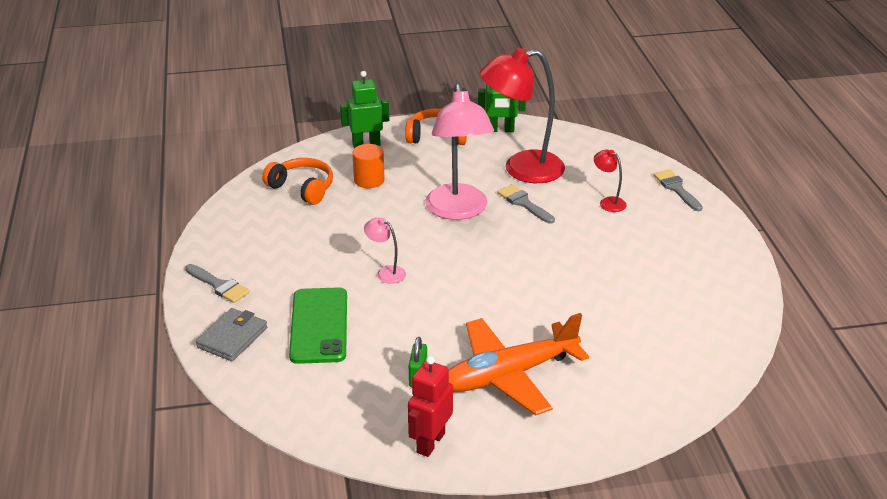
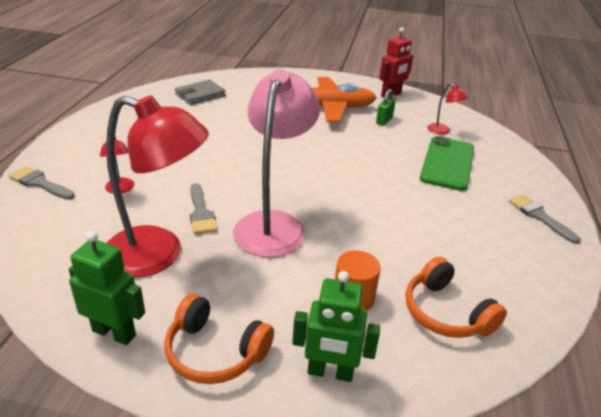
camera: 160 degrees left, 0 degrees up
grey wallet [196,308,267,361] -> grey wallet moved to [175,80,226,105]
pink lamp [364,218,406,284] -> none
grey brush [653,169,703,211] -> grey brush turned 120 degrees clockwise [9,166,75,200]
none -> red lamp [428,83,469,135]

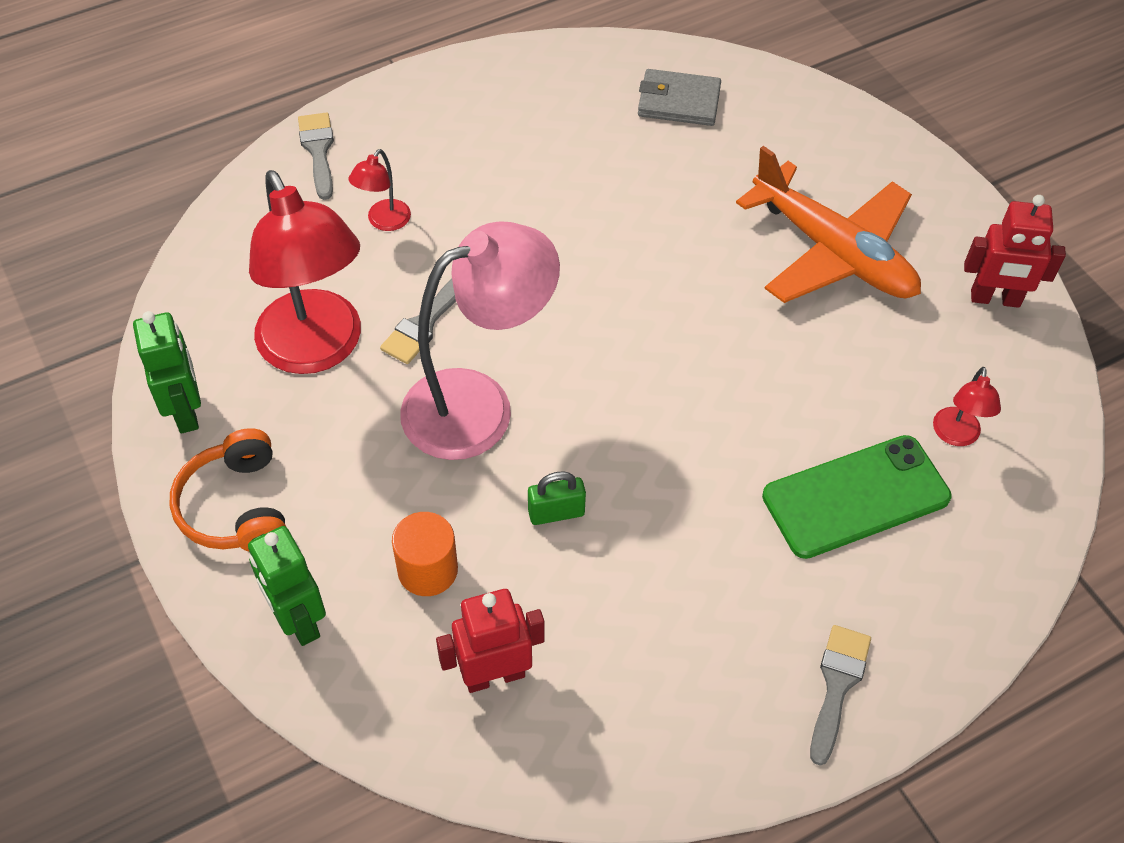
camera: 50 degrees right, 20 degrees up
green padlock [376,89,396,126] -> green padlock moved to [528,471,586,525]
orange headphones [406,257,507,338] -> red robot [436,589,544,693]

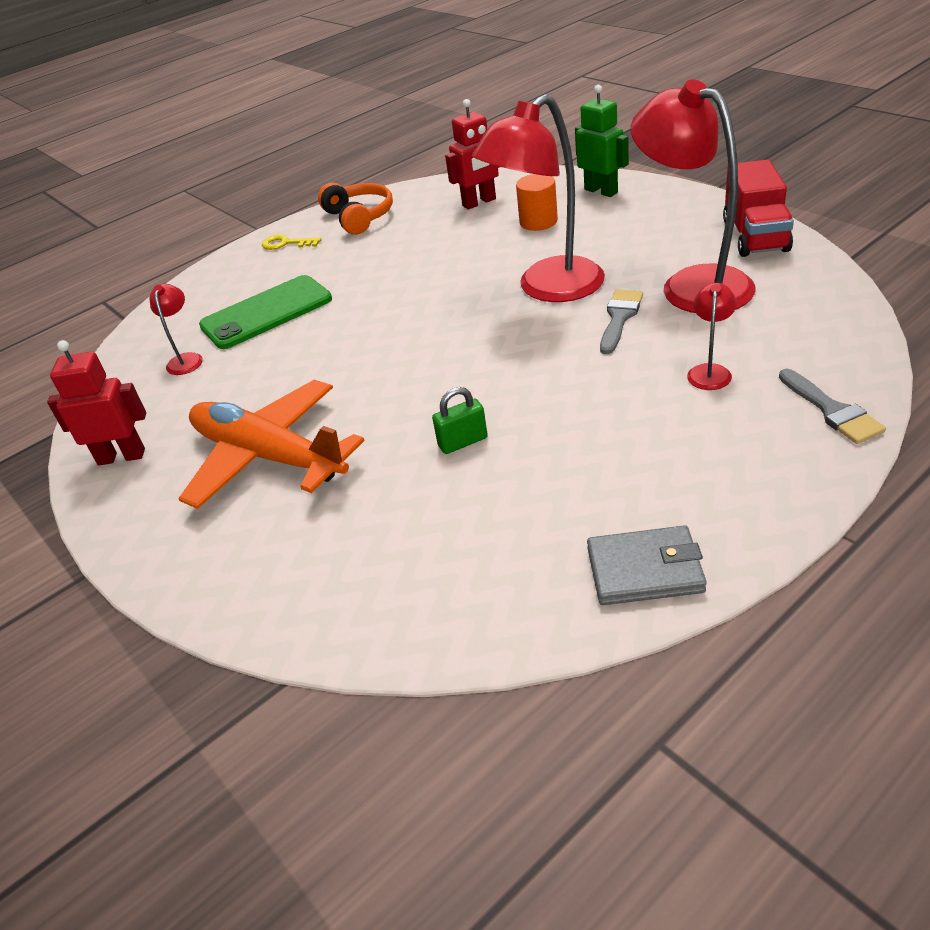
camera: 175 degrees right, 15 degrees down
green robot [133,311,201,433] -> red truck [723,159,794,257]
orange headphones [170,428,287,552] -> orange headphones moved to [318,183,393,235]
pink lamp [400,221,560,460] -> red lamp [472,94,605,302]
green padlock [528,471,586,525] -> green padlock moved to [432,387,488,454]
grey wallet [638,69,721,126] -> grey wallet moved to [587,525,707,605]
grey brush [810,625,871,766] -> yellow key [262,235,322,250]

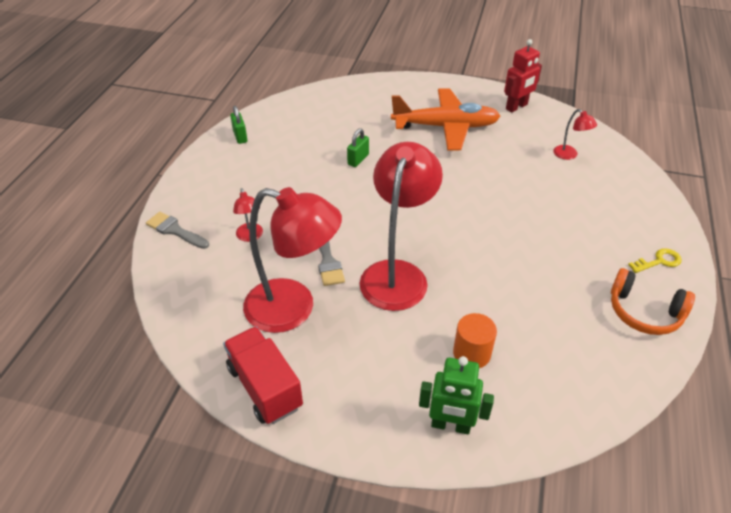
camera: 140 degrees right, 5 degrees up
green phone [199,275,332,349] -> none
red robot [445,99,500,210] -> none
grey wallet [587,525,707,605] -> green padlock [230,106,247,144]

